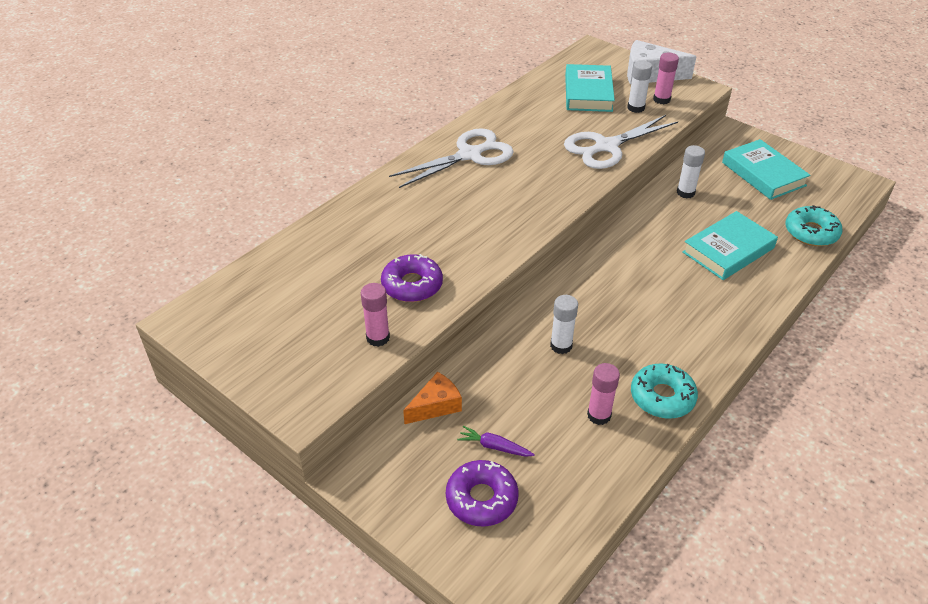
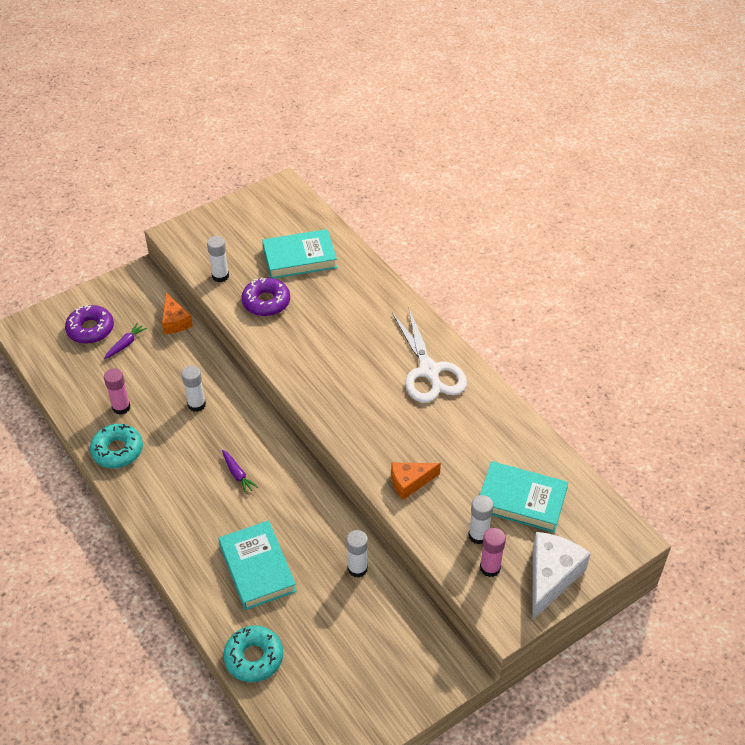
camera: 105 degrees right, 5 degrees up
pink glue stick [361,283,390,347] -> white glue stick [207,236,229,282]
white scissors [564,115,678,169] -> orange cheese [391,463,441,500]
turquoise book [722,139,810,200] -> turquoise book moved to [262,229,337,279]
none -> purple carrot [222,450,258,494]

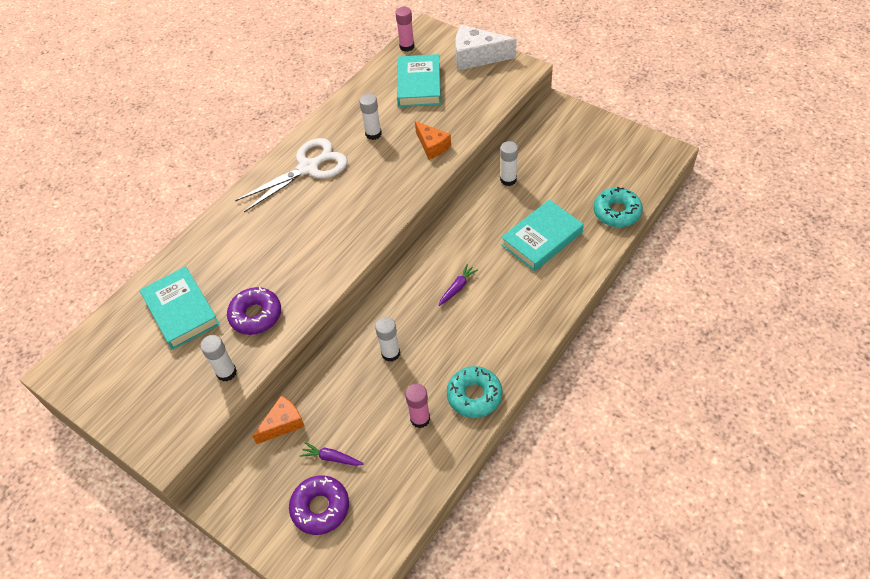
camera: 105 degrees left, 5 degrees up
white glue stick [468,495,494,544] -> white glue stick moved to [359,94,382,140]
pink glue stick [480,528,506,577] -> pink glue stick moved to [395,7,414,52]

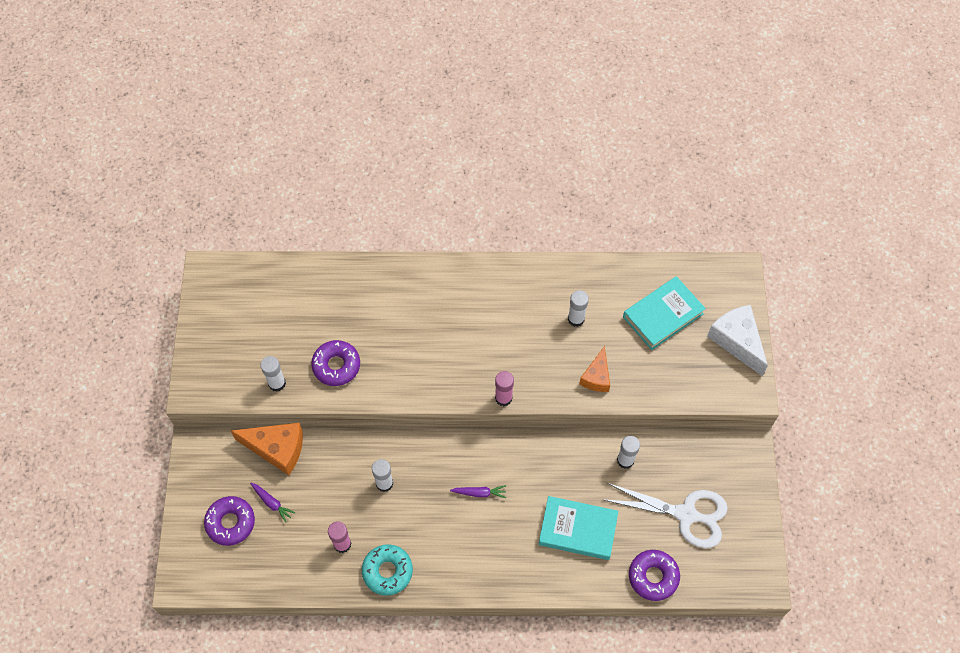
camera: 50 degrees right, 10 degrees up
turquoise book [140,266,220,350] -> none
white scissors [235,138,348,212] -> white scissors moved to [602,483,728,548]
orange cheese [252,396,305,444] -> orange cheese [231,423,303,475], size x1.58
purple carrot [300,442,364,466] -> purple carrot turned 150 degrees clockwise [250,483,295,523]
pink glue stick [395,7,414,52] -> pink glue stick moved to [495,371,514,406]
turquoise donut [593,187,643,227] -> purple donut [629,550,680,601]

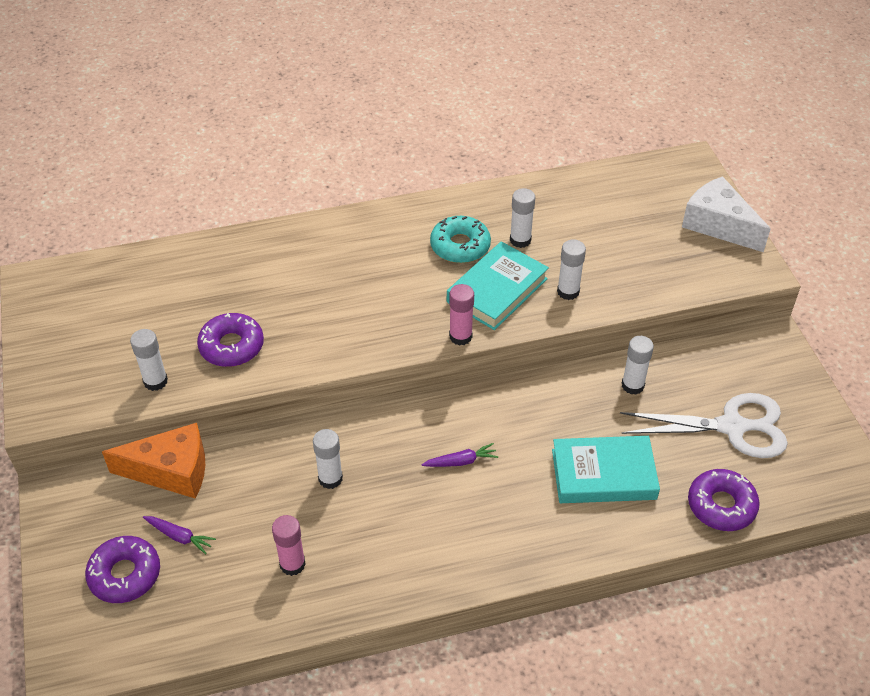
camera: 15 degrees left, 15 degrees down
turquoise donut [362,544,413,596] -> turquoise donut moved to [430,216,491,263]
orange cheese [579,346,610,392] -> white glue stick [557,239,586,300]
turquoise book [623,276,706,350] -> turquoise book moved to [447,241,549,330]

